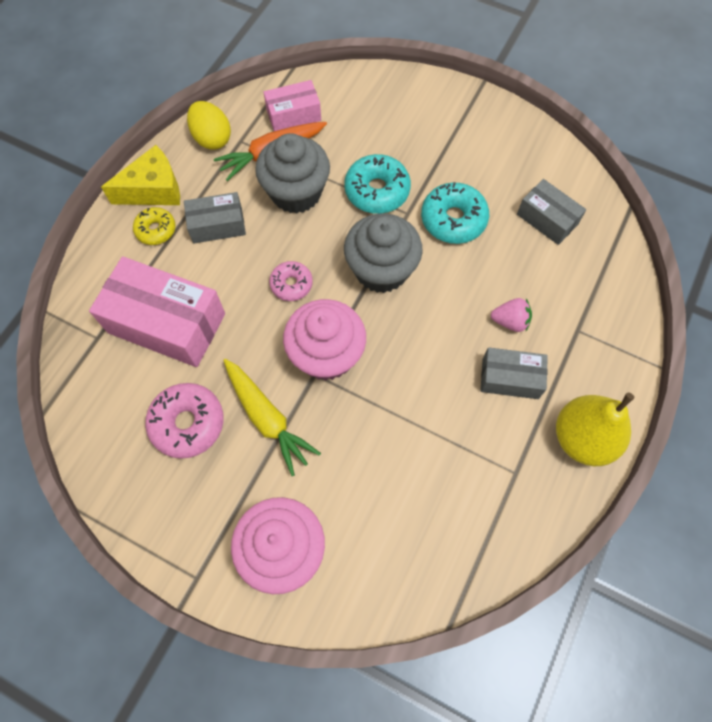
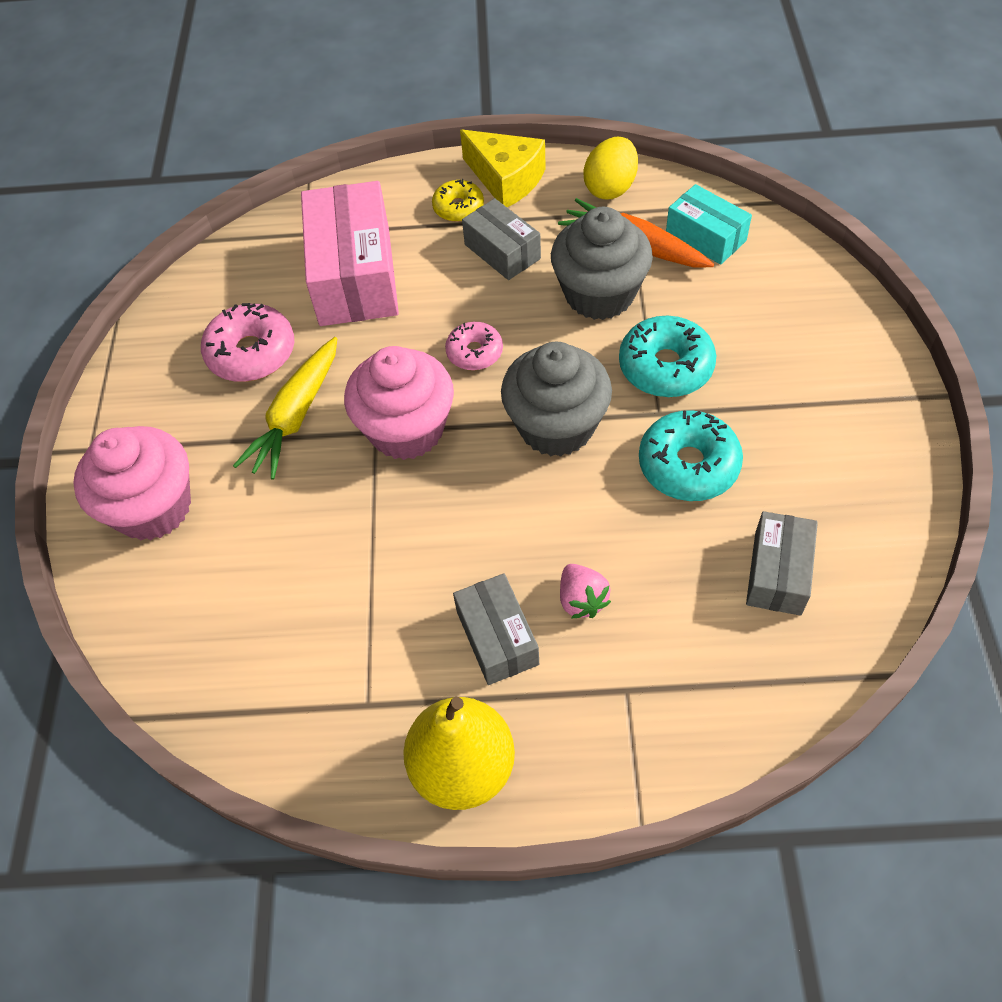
camera: 65 degrees right, 10 degrees down
pink box [264,80,321,131] -> turquoise box [666,184,752,265]

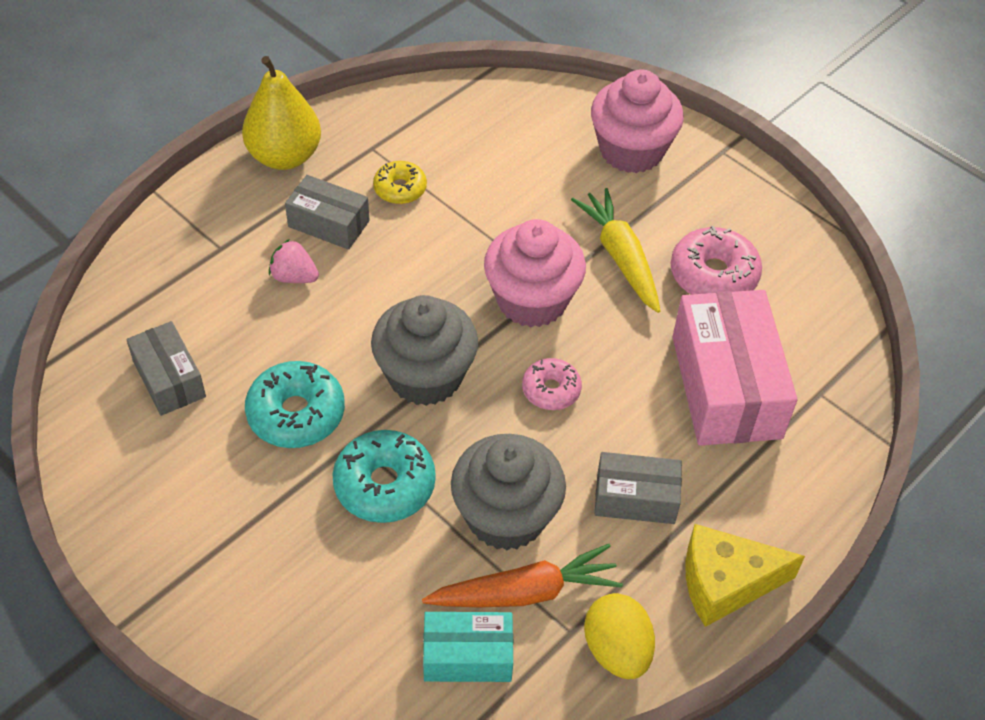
camera: 130 degrees right, 5 degrees down
pink box [301,181,399,326] -> pink box turned 45 degrees clockwise [673,290,797,446]
yellow donut [432,179,484,222] -> yellow donut moved to [373,161,427,204]

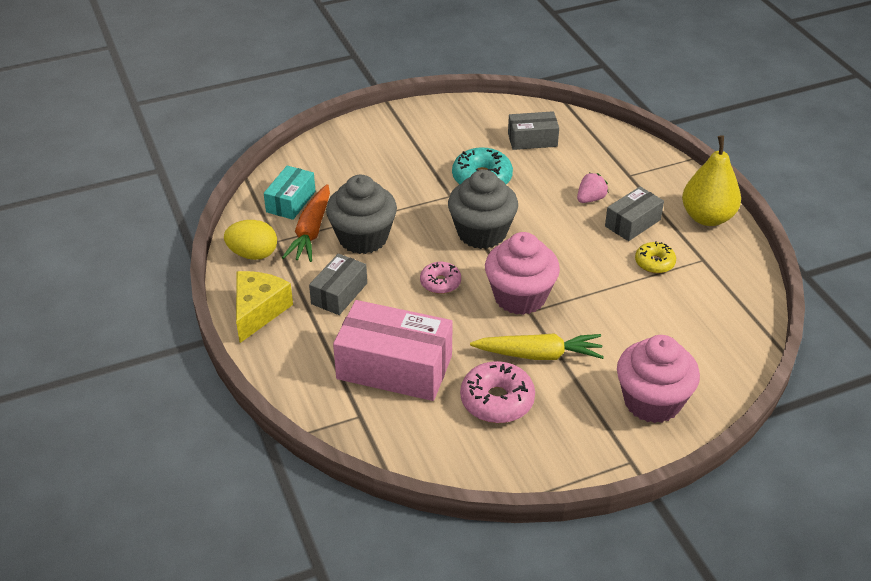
camera: 115 degrees right, 10 degrees down
turquoise donut [333,430,436,523] -> none

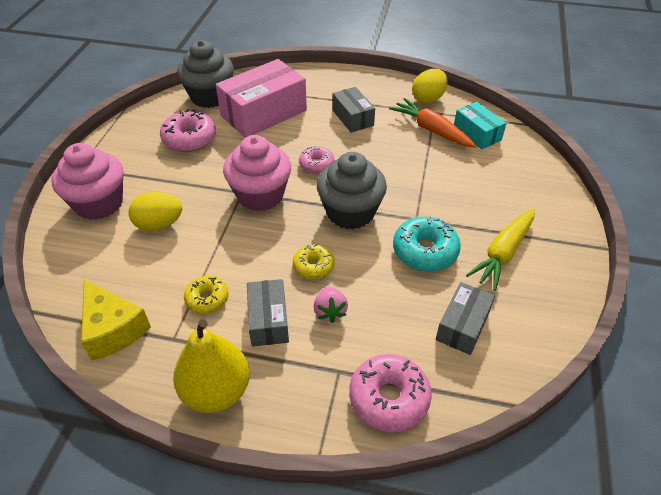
camera: 125 degrees right, 5 degrees up
yellow cheese [236,271,293,343] -> yellow cheese moved to [81,280,151,361]
grey cupcake [326,175,397,254] -> grey cupcake moved to [177,40,234,108]
yellow carrot [470,333,604,360] -> yellow carrot moved to [466,208,535,291]
none -> yellow egg [128,192,182,231]
none -> yellow donut [293,244,335,279]
none -> pink donut [349,354,432,432]

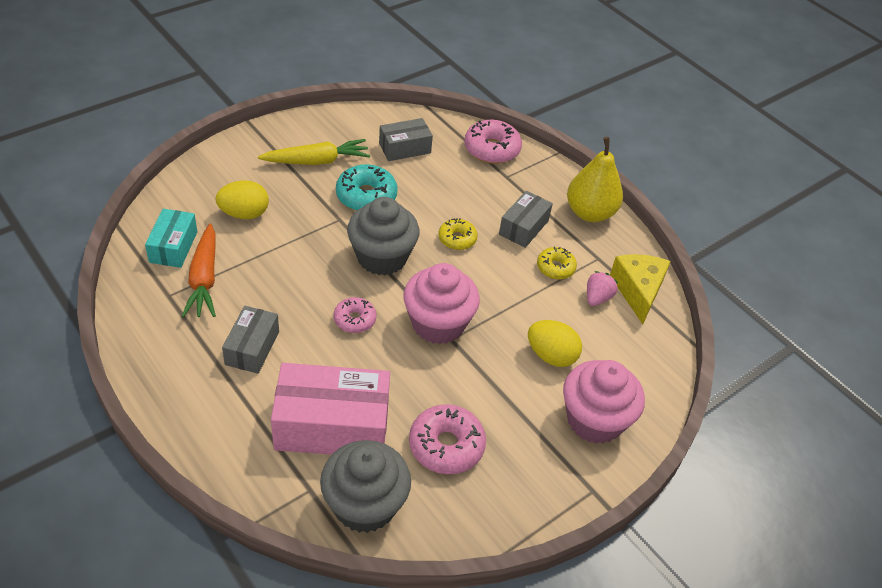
camera: 145 degrees left, 0 degrees up
pink strawberry [314,286,348,323] -> pink strawberry moved to [587,271,618,306]
yellow egg [412,69,448,104] -> yellow egg moved to [215,180,269,219]

